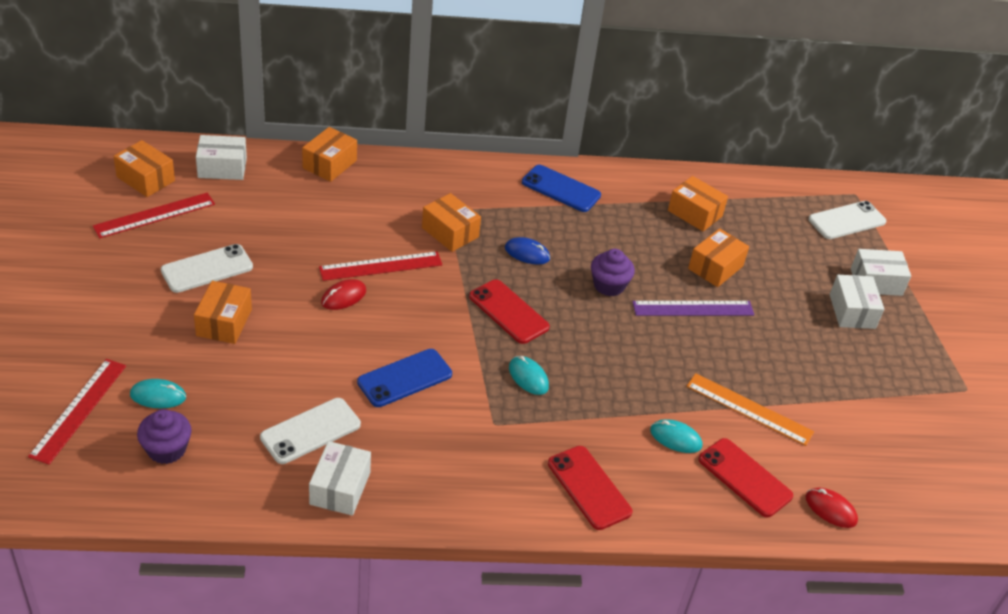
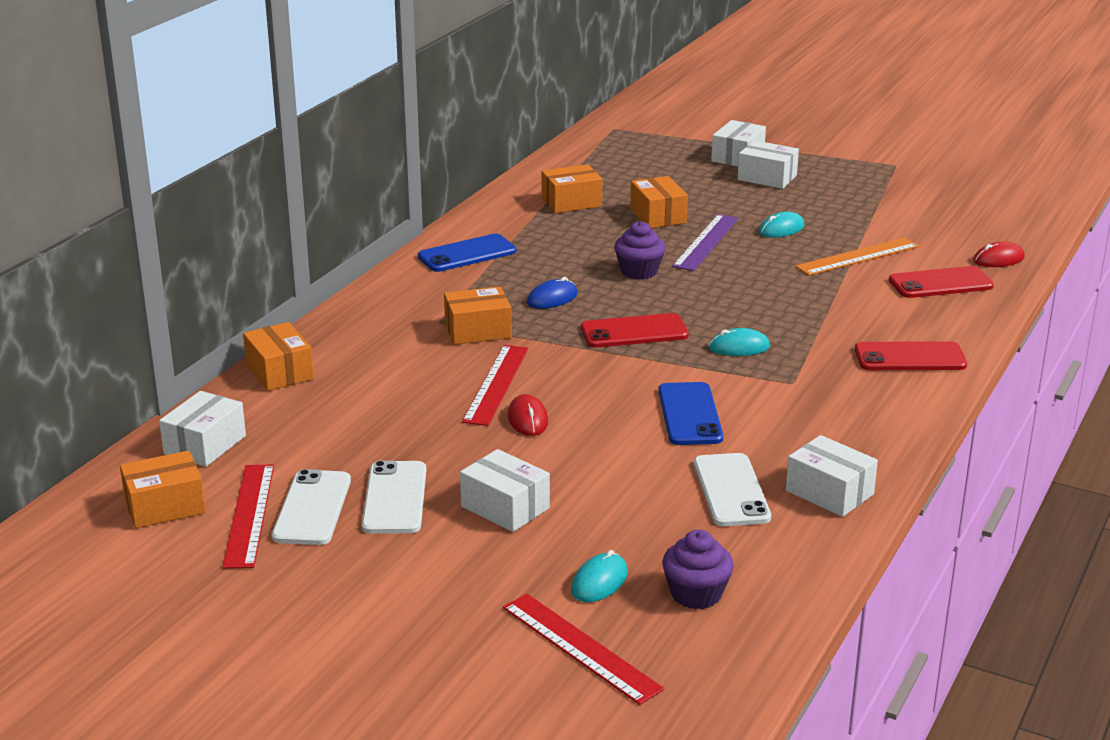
camera: 55 degrees left, 15 degrees down
orange box [194,281,252,344] -> white box [460,449,550,532]
turquoise mouse [650,419,702,453] -> turquoise mouse moved to [759,211,805,238]
white phone [808,201,886,239] -> white phone moved to [272,469,351,545]

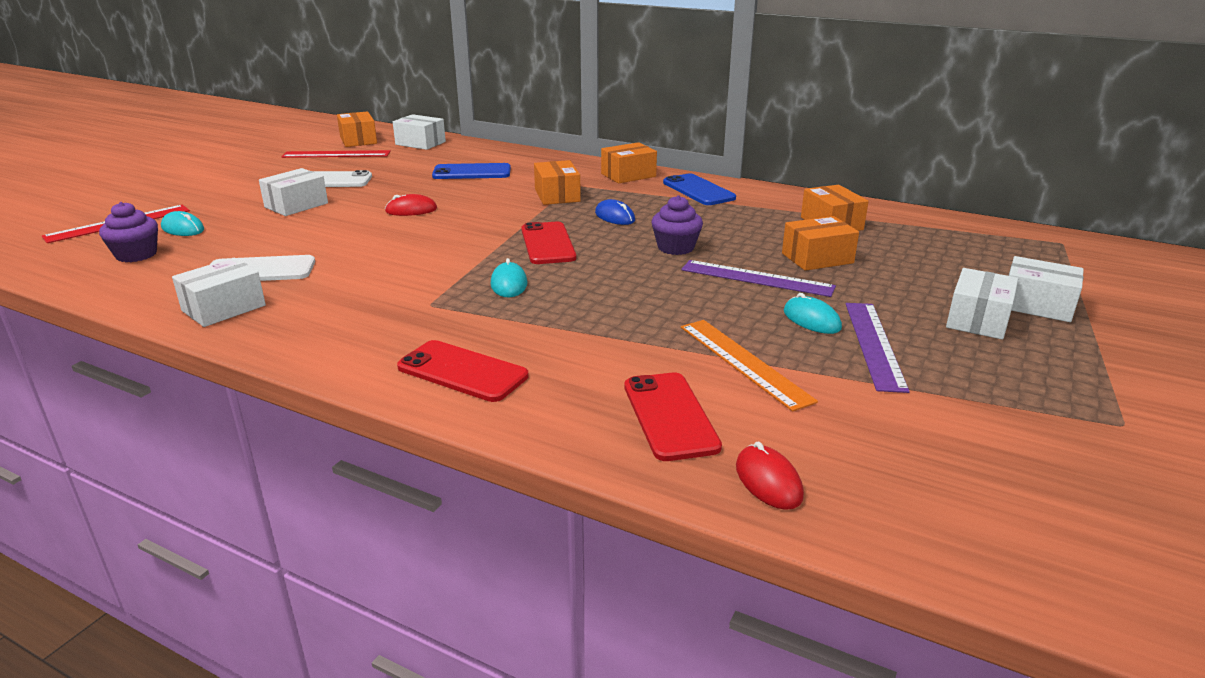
camera: 90 degrees right, 0 degrees up
orange box [243,322,314,391] -> orange box moved to [601,142,657,183]
white phone [272,469,351,545] -> none
red ruler [462,345,528,426] -> none
blue phone [658,382,723,445] -> blue phone moved to [432,163,511,179]
red phone [855,341,967,370] -> red phone turned 60 degrees counterclockwise [397,340,529,402]
none -> purple ruler [846,303,910,393]

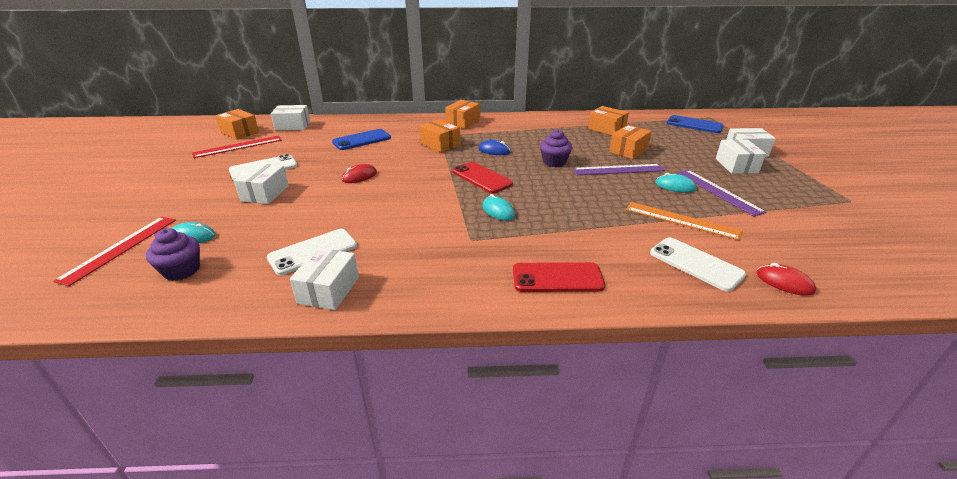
camera: 30 degrees left, 5 degrees up
red phone [624,372,722,461] -> white phone [650,237,746,292]
blue phone [663,173,736,205] -> blue phone moved to [667,115,723,133]

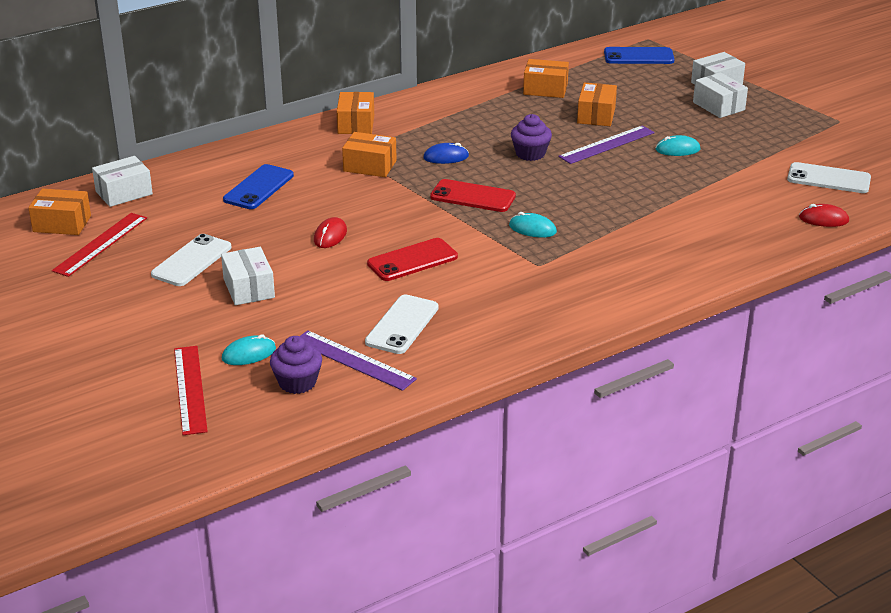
camera: 30 degrees left, 0 degrees up
white box [290,248,359,310] -> none
red phone [513,262,605,292] -> red phone moved to [367,238,458,281]
orange ruler [626,202,742,240] -> none
white phone [650,237,746,292] -> white phone moved to [787,162,871,193]
purple ruler [677,170,766,216] -> purple ruler moved to [300,330,417,391]

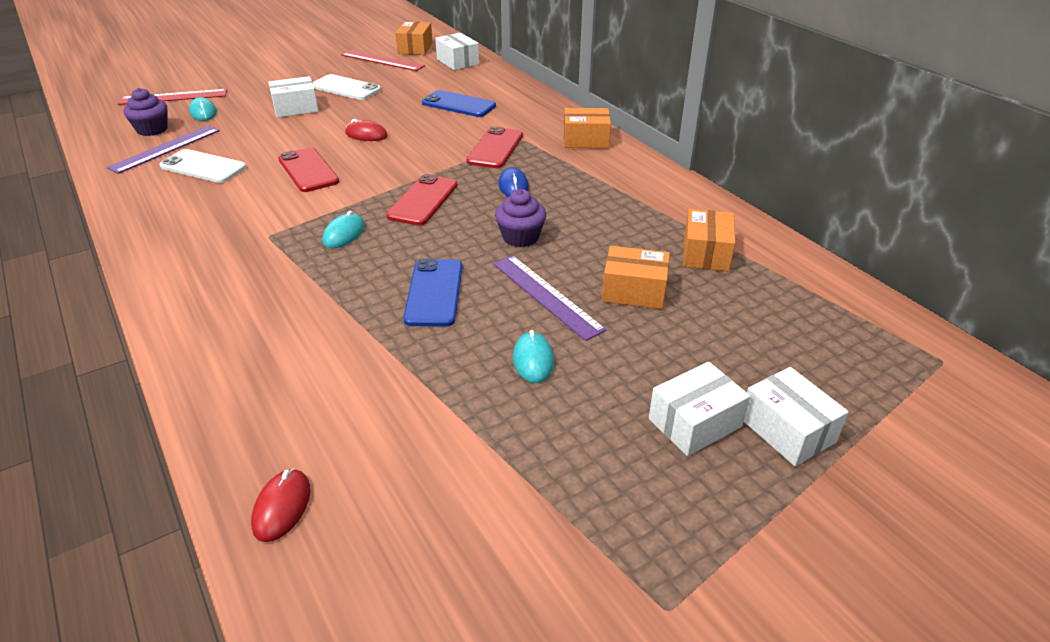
camera: 90 degrees right, 5 degrees up
orange box [342,132,397,177] -> red phone [466,126,523,168]
blue phone [604,47,675,64] -> blue phone moved to [403,259,462,326]
white phone [787,162,871,193] -> none

